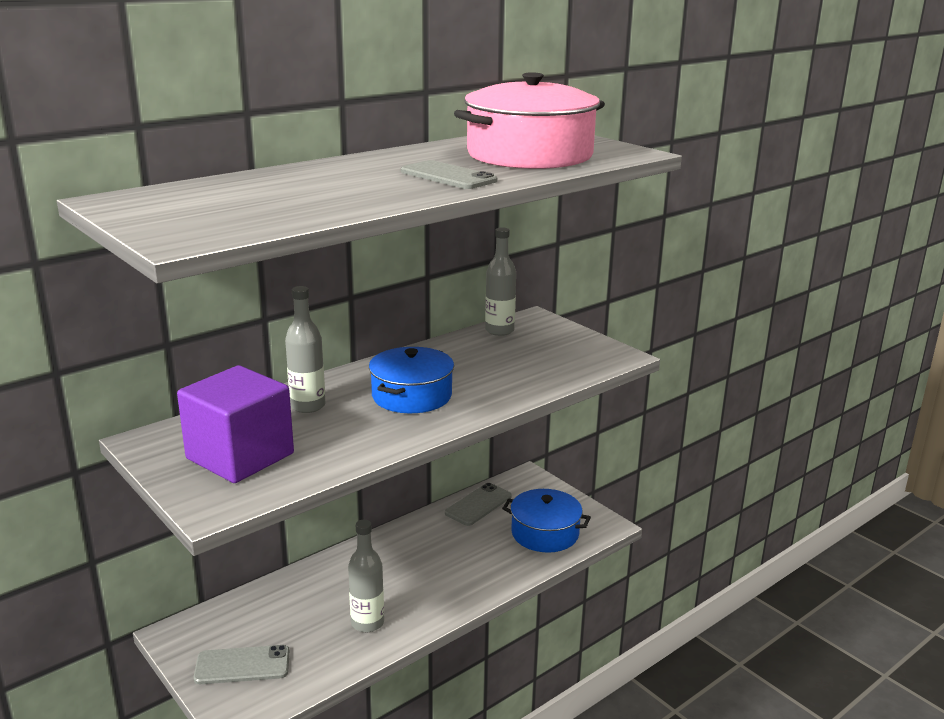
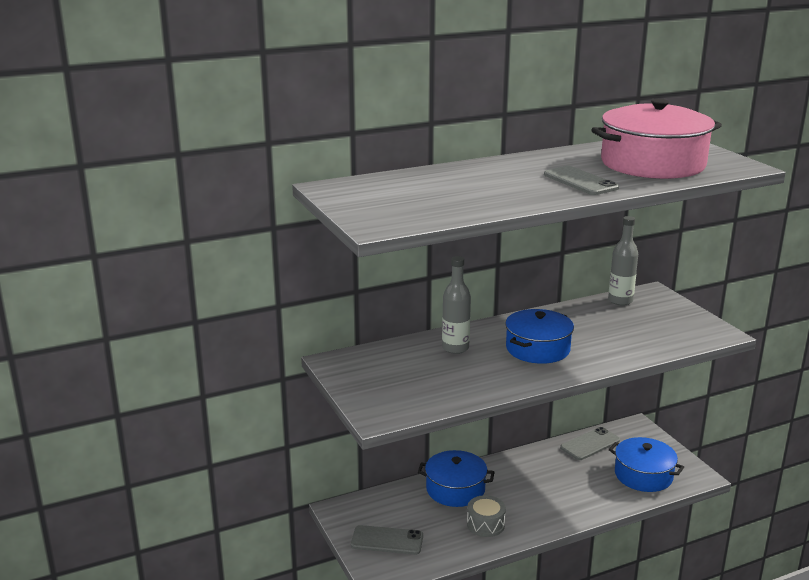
camera: 15 degrees right, 0 degrees up
purple cube [177,365,294,483] -> none
grey bottle [348,520,384,632] -> grey drum [467,495,506,537]
none -> blue pot [418,450,495,507]

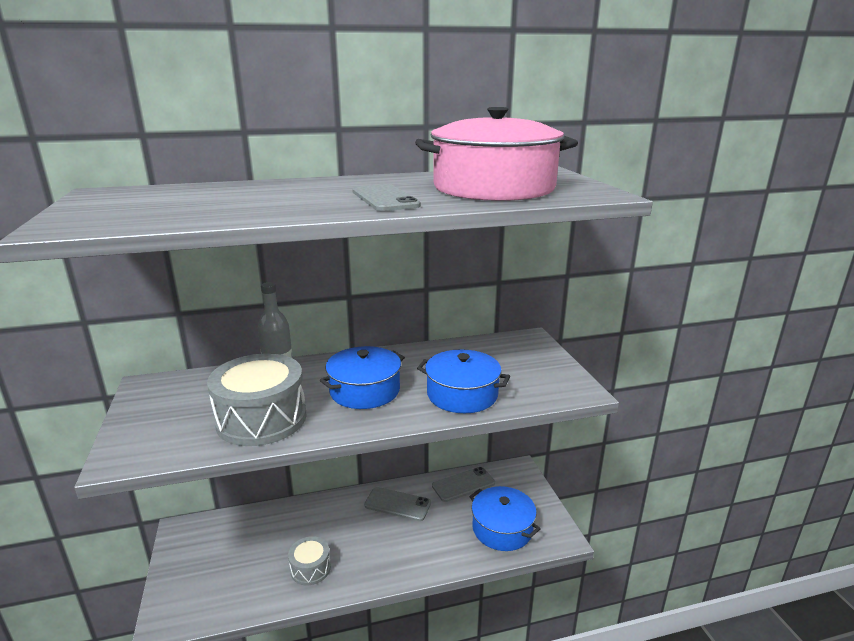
camera: 10 degrees right, 0 degrees up
grey phone [351,525,423,555] -> grey phone moved to [364,487,431,521]
blue pot [418,450,495,507] -> blue pot moved to [417,349,510,413]
grey bottle [608,216,638,306] -> none
none -> grey drum [207,353,307,446]

